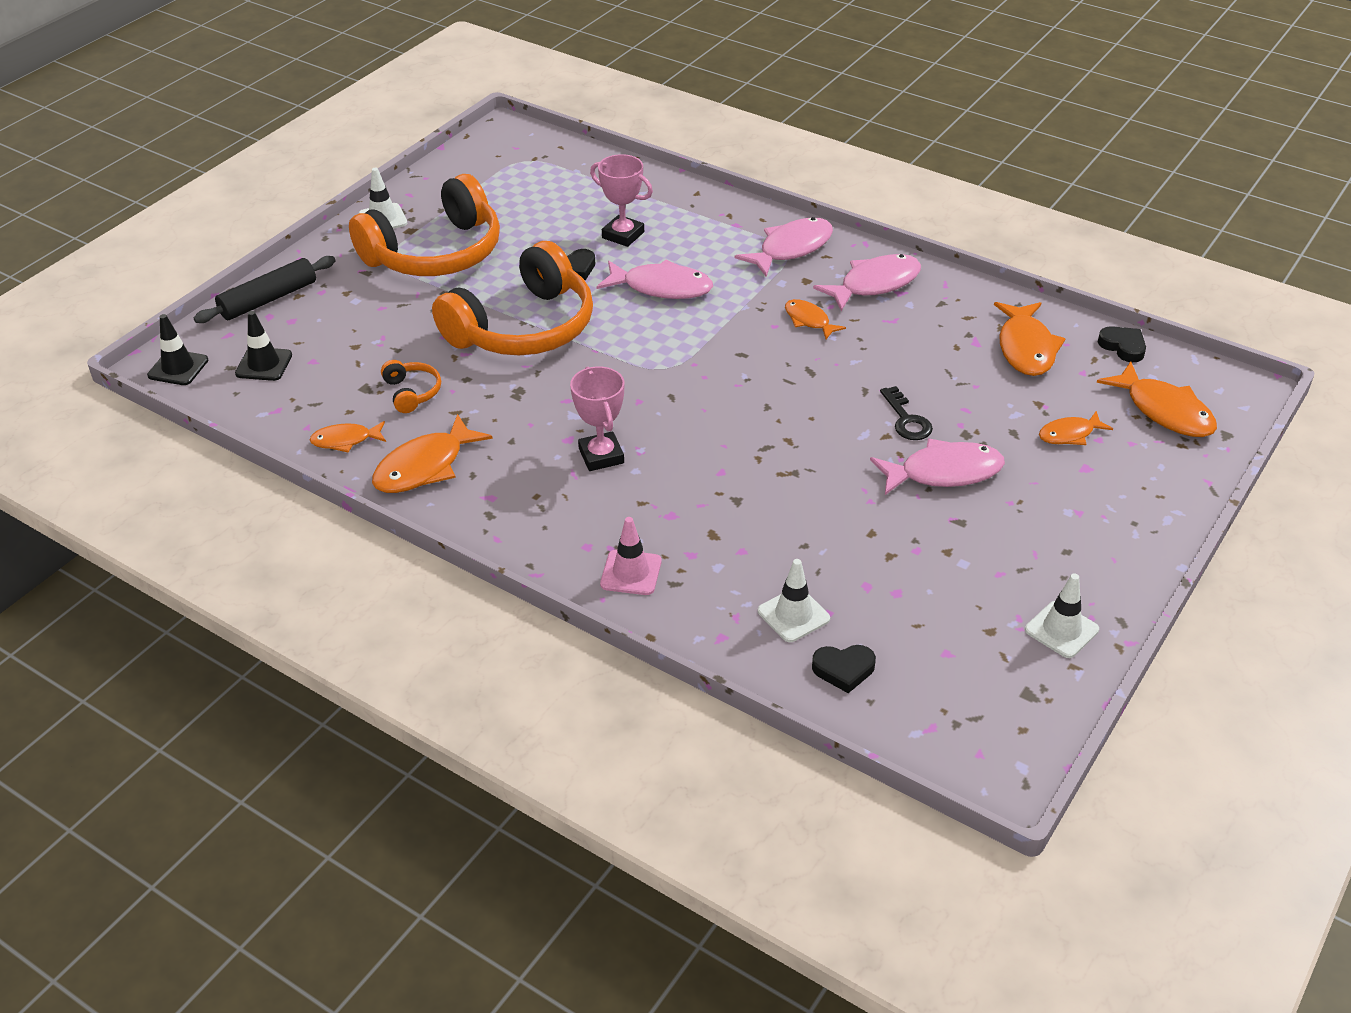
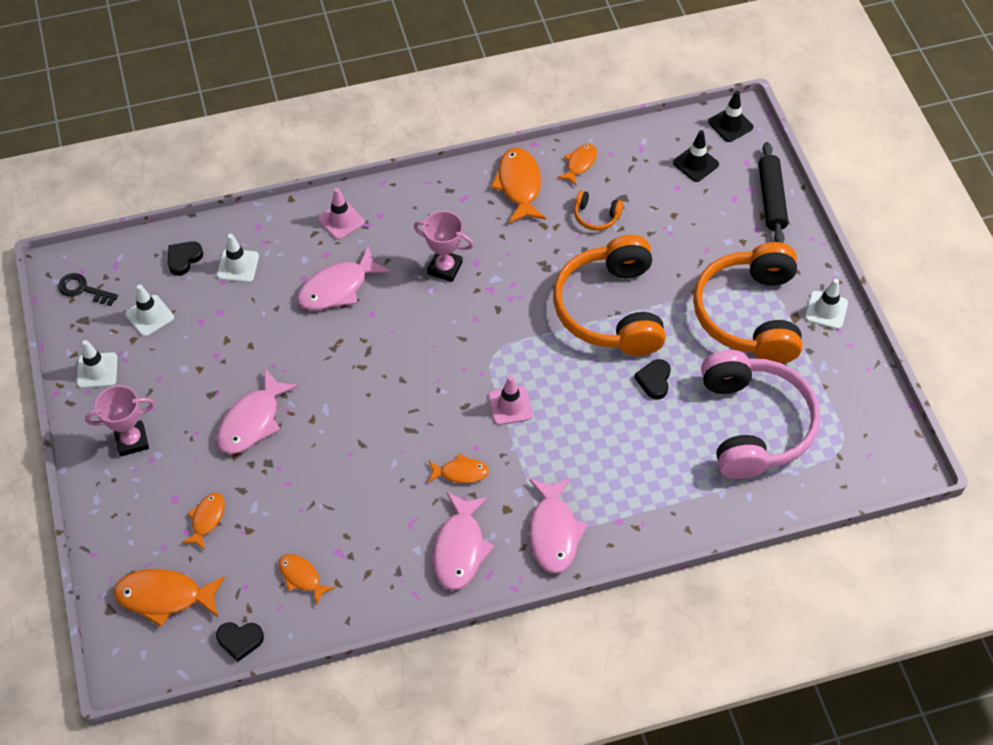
camera: 130 degrees right, 15 degrees up
pink trophy [590,154,653,247] -> pink trophy moved to [85,385,154,456]
pink fish [597,259,713,299] -> pink fish moved to [297,246,390,310]
black key [880,386,933,440] -> black key moved to [58,273,118,306]
orange fish [994,302,1066,376] -> orange fish [279,554,335,605], size x0.59
none -> white traffic cone [125,284,174,337]
none -> pink traffic cone [489,376,533,425]
none -> pink headphones [701,350,820,479]

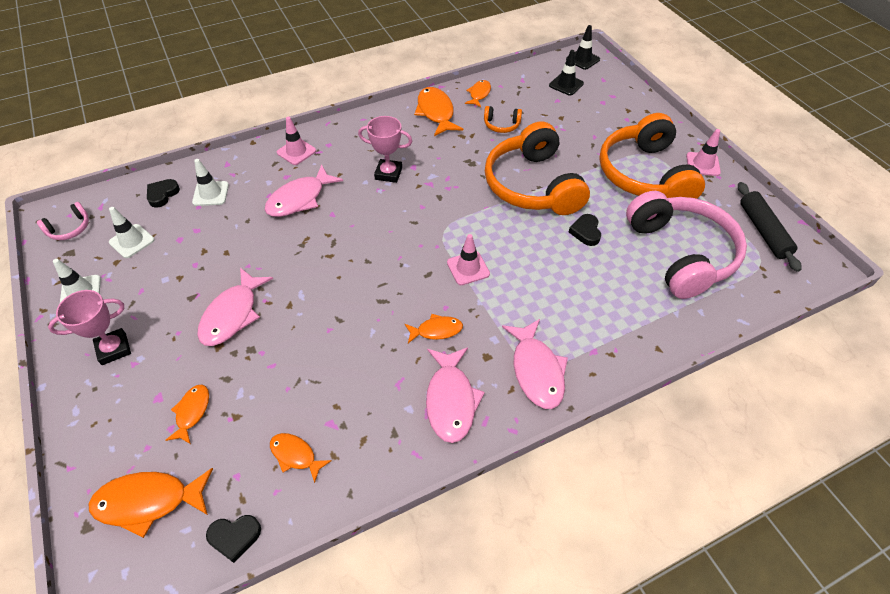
camera: 10 degrees left, 5 degrees down
black key [58,273,118,306] -> pink headphones [37,202,89,240]
black rolling pin [758,142,789,243] -> black rolling pin moved to [738,182,802,272]
white traffic cone [805,279,848,329] -> pink traffic cone [686,129,721,176]

